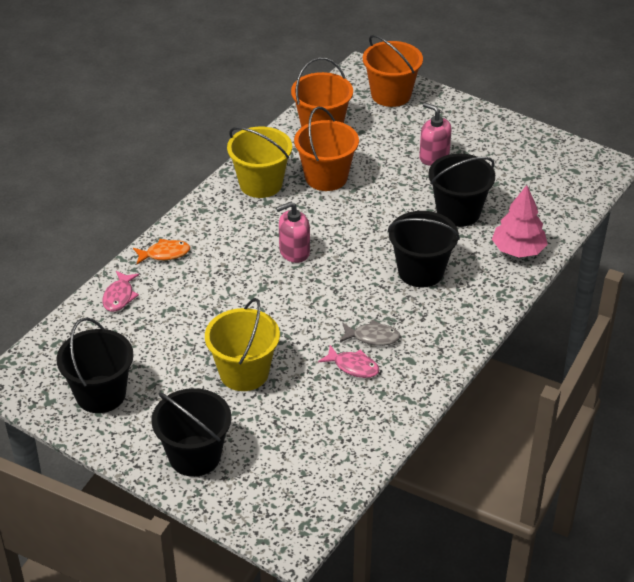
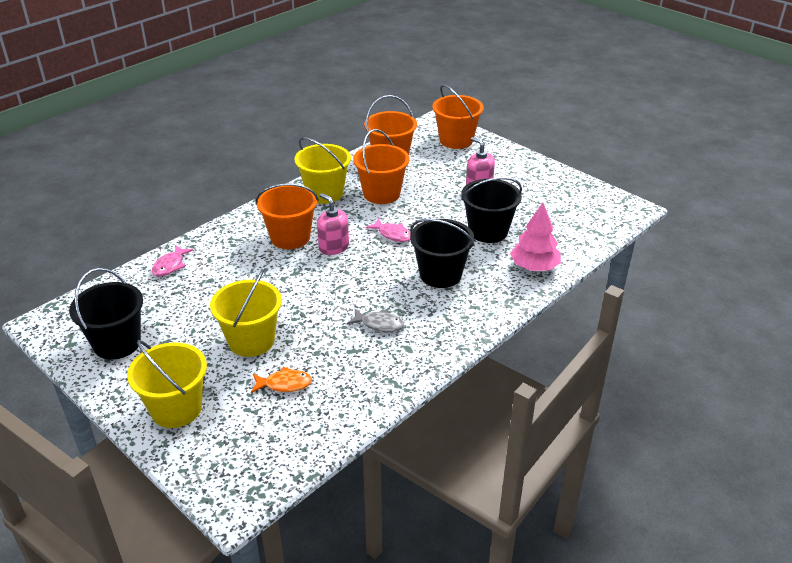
camera: 10 degrees right, 5 degrees down
orange fish [133,239,190,264] -> orange fish moved to [251,367,312,393]
black bucket [152,388,231,477] -> yellow bucket [127,340,207,428]
pink soap dispenser [276,202,310,263] -> pink soap dispenser turned 60 degrees clockwise [317,193,349,255]
pink fish [318,345,380,378] -> pink fish moved to [365,218,411,242]
none -> orange bucket [255,184,319,249]

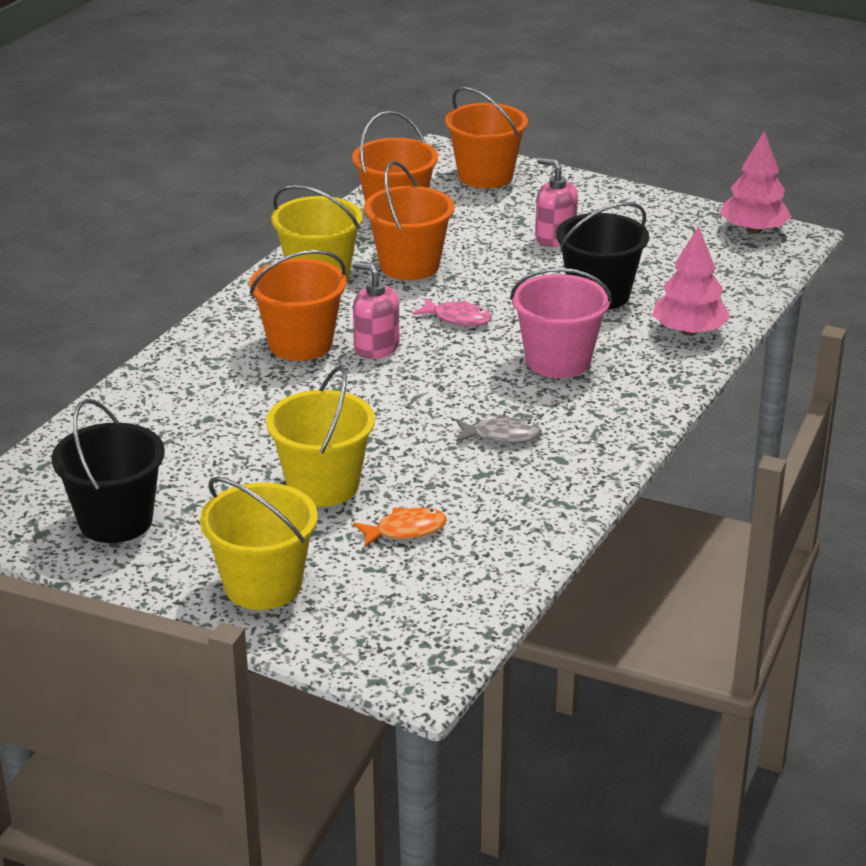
camera: 15 degrees left, 5 degrees down
pink fish [152,245,194,277] -> none
black bucket [410,219,475,288] -> pink bucket [510,268,612,378]
none -> pink tree [720,131,791,234]

